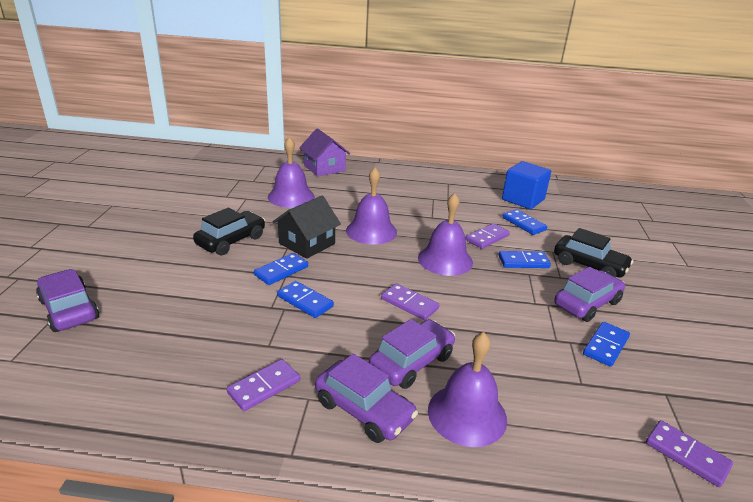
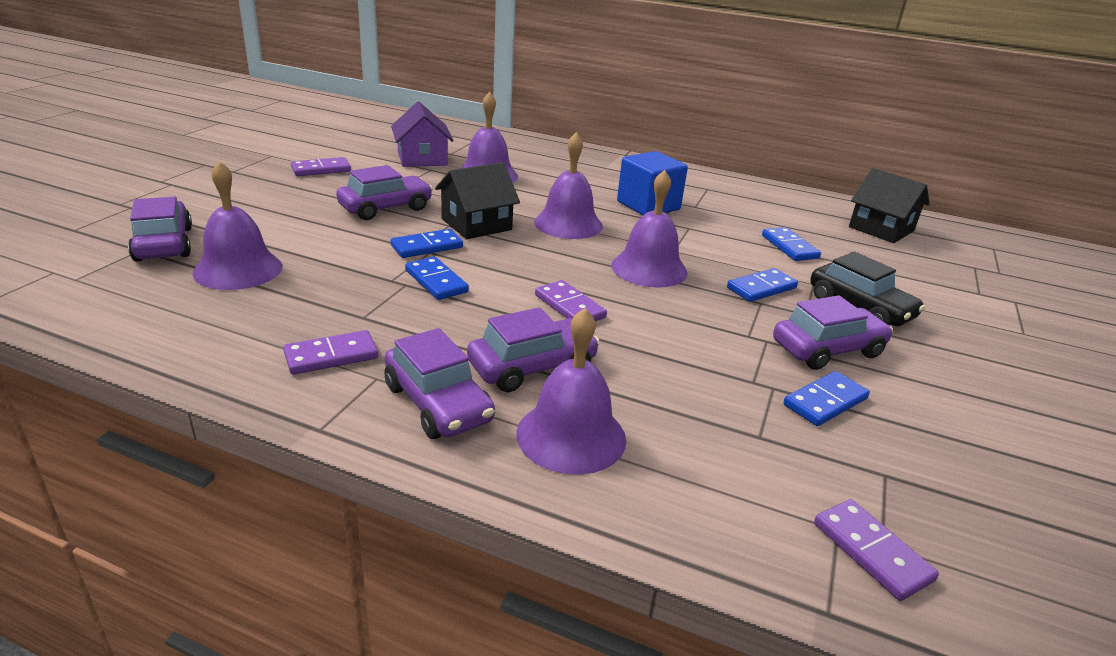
camera: 15 degrees right, 0 degrees up
black car [193,208,265,255] -> purple car [336,165,433,220]
purple house [299,128,350,176] -> purple house moved to [391,102,454,167]
purple domino [466,223,510,249] -> purple domino moved to [291,157,351,176]
blue domino [499,251,551,268] -> blue domino turned 45 degrees counterclockwise [727,268,798,302]
blue cube [502,161,551,209] -> blue cube moved to [617,151,688,215]
none -> purple bell [193,161,282,290]
none -> black house [849,168,930,243]

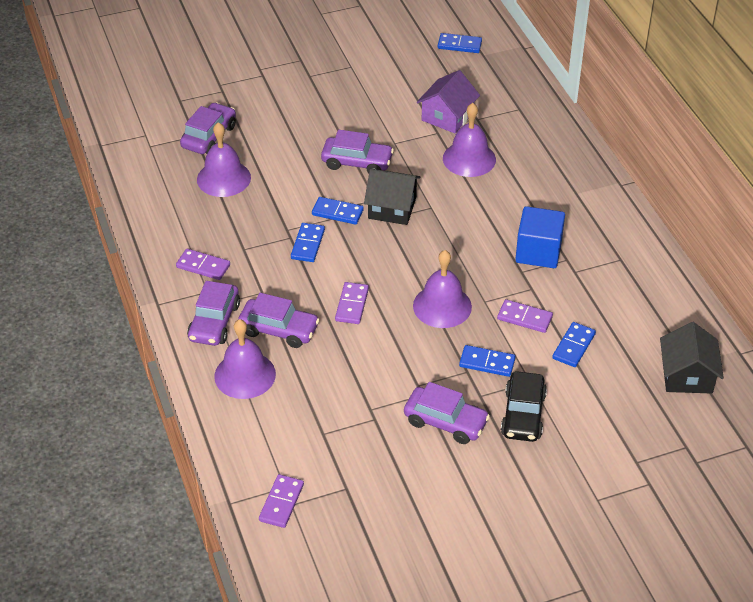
camera: 50 degrees right, 15 degrees up
purple domino [291,157,351,176] -> purple domino moved to [497,299,553,333]
purple bell [534,132,603,239] -> none
blue domino [783,371,870,426] -> blue domino moved to [438,33,482,53]

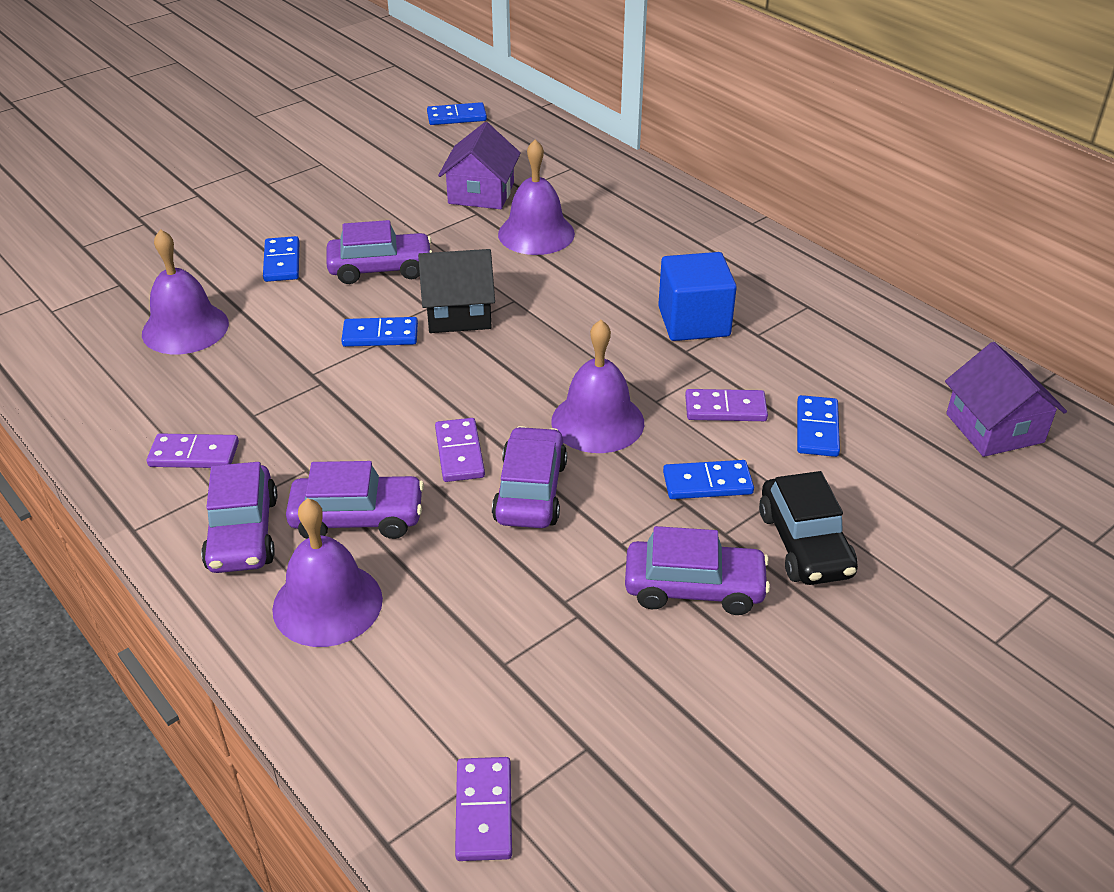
camera: 20 degrees left, 5 degrees down
purple car [180,102,236,154] -> purple car moved to [492,426,567,528]
blue domino [291,223,325,262] -> blue domino moved to [263,236,299,282]
black house [660,322,724,394] -> purple house [945,342,1067,457]

